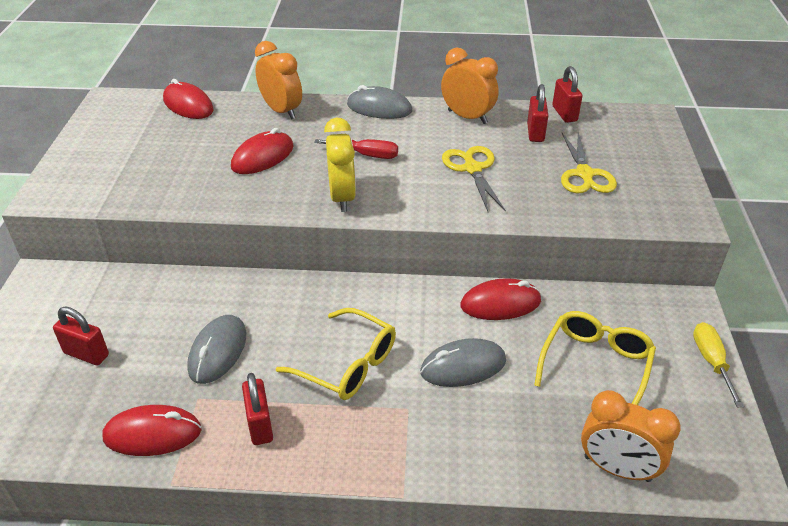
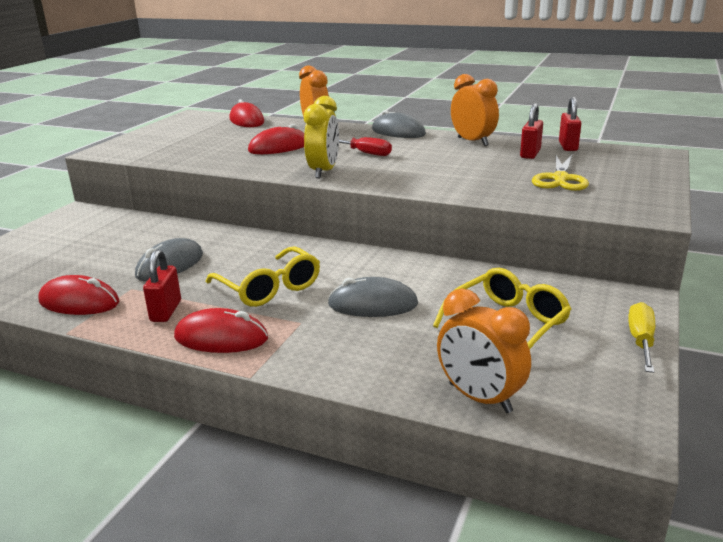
camera: 20 degrees right, 15 degrees down
red padlock [53,307,109,366] -> none
yellow scissors [442,146,506,212] -> none
red mouse [461,278,541,320] -> red mouse moved to [174,308,268,353]

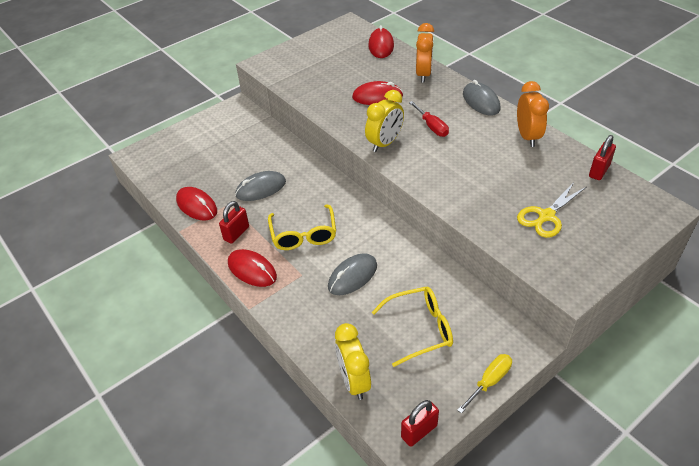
camera: 30 degrees right, 20 degrees up
grey mouse [328,277,418,317] -> grey mouse turned 75 degrees counterclockwise [328,253,377,295]
orange clock [437,288,531,413] -> yellow clock [335,323,371,400]
red padlock [520,103,543,159] -> red padlock moved to [401,400,439,447]

